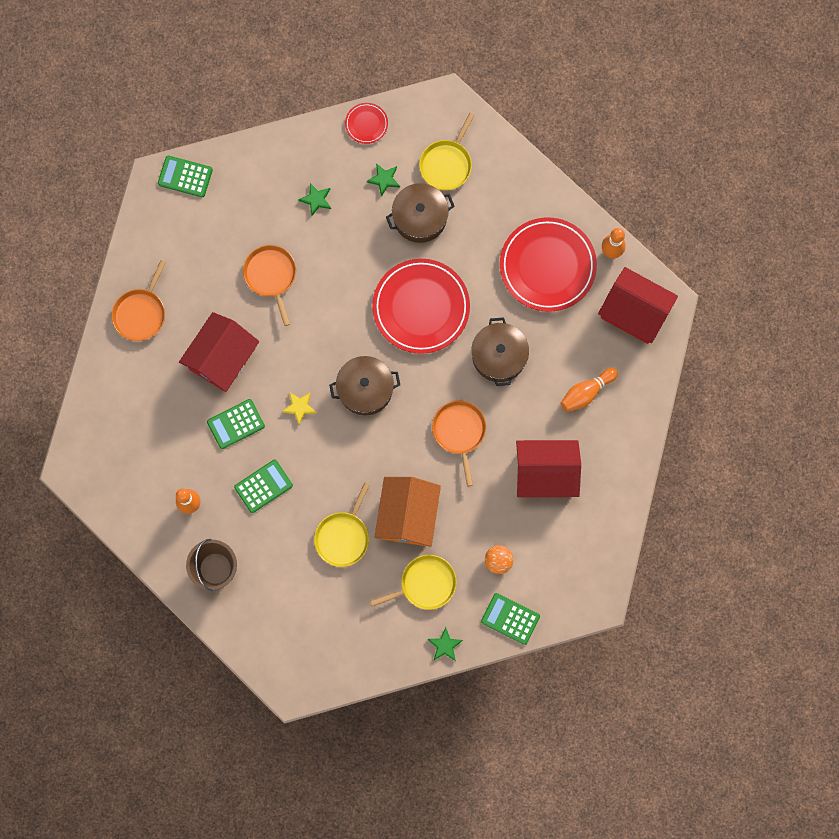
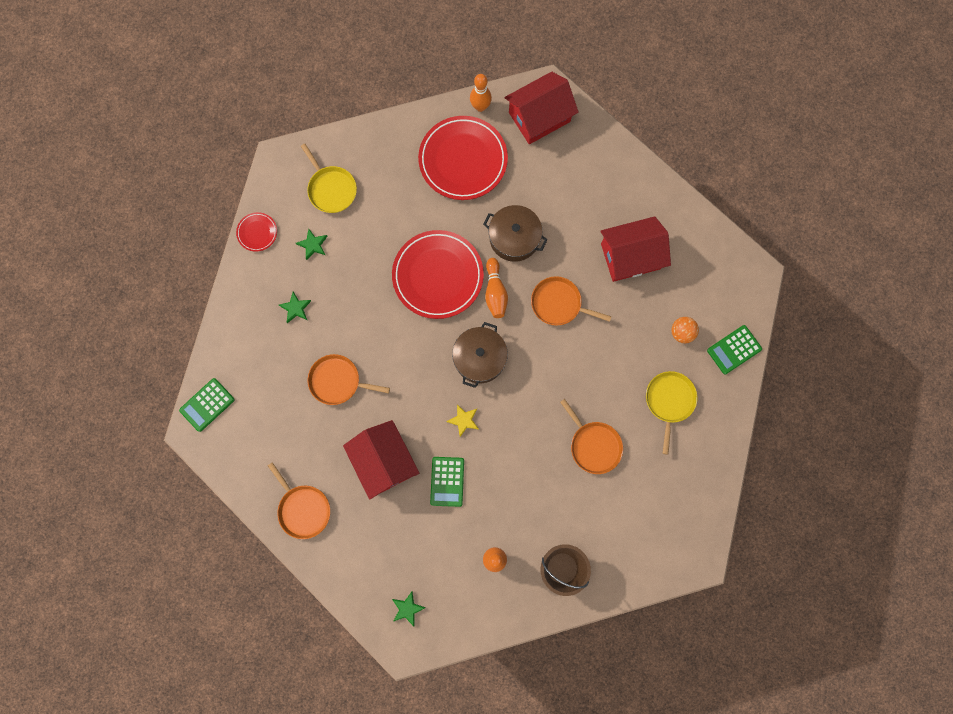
camera: 60 degrees left, 0 degrees up
green calculator [234,460,293,513] -> none
yellow pan [314,482,370,567] -> orange pan [560,399,623,474]
orange house [374,477,441,547] -> none
brown pot [386,183,455,243] -> none
green star [428,627,463,661] -> green star moved to [392,592,426,626]
red house [516,440,581,497] -> red house turned 45 degrees clockwise [600,216,671,282]
orange bowling pin [560,368,618,412] -> orange bowling pin moved to [485,258,508,318]

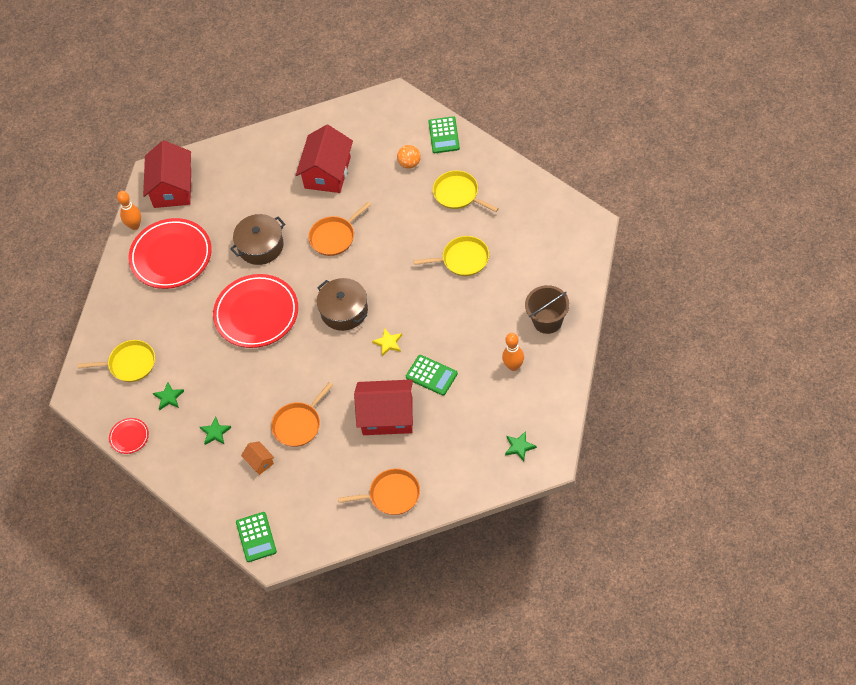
camera: 55 degrees left, 20 degrees down
orange bowling pin [485,258,508,318] -> none
orange pan [560,399,623,474] -> yellow pan [413,236,489,276]
none -> orange house [241,441,274,475]

